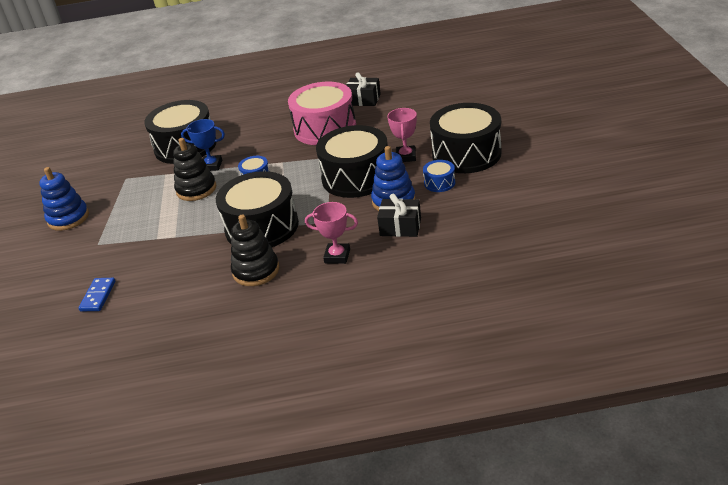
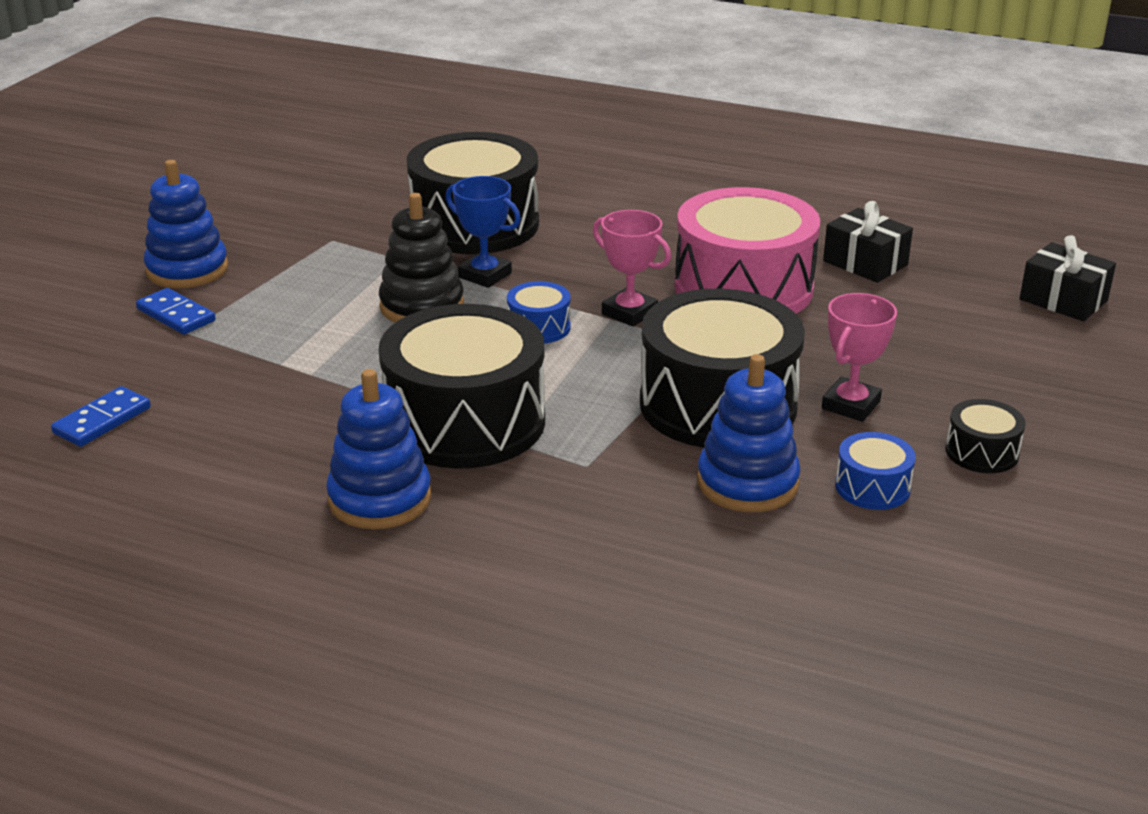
camera: 25 degrees right, 5 degrees down
black stacking toy [231,214,279,286] -> blue stacking toy [326,369,431,529]
pink trophy [305,202,358,264] -> pink trophy moved to [593,210,671,327]
black gift [377,194,421,237] -> black gift moved to [1019,235,1116,321]
black drum [430,103,502,173] -> black drum [945,399,1026,473], size x0.44
none -> blue domino [136,288,216,334]

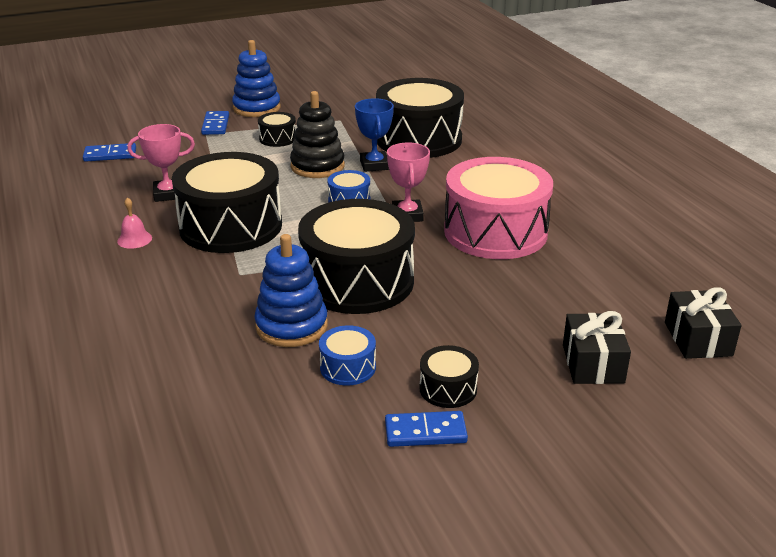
camera: 45 degrees right, 0 degrees up
blue stacking toy [326,369,431,529] -> pink bell [117,197,152,249]
pink trophy [822,293,897,422] -> pink trophy moved to [127,124,195,202]
black gift [823,201,913,283] -> black gift moved to [563,311,631,384]
none -> black drum [258,112,296,147]
none -> blue domino [385,411,468,447]

